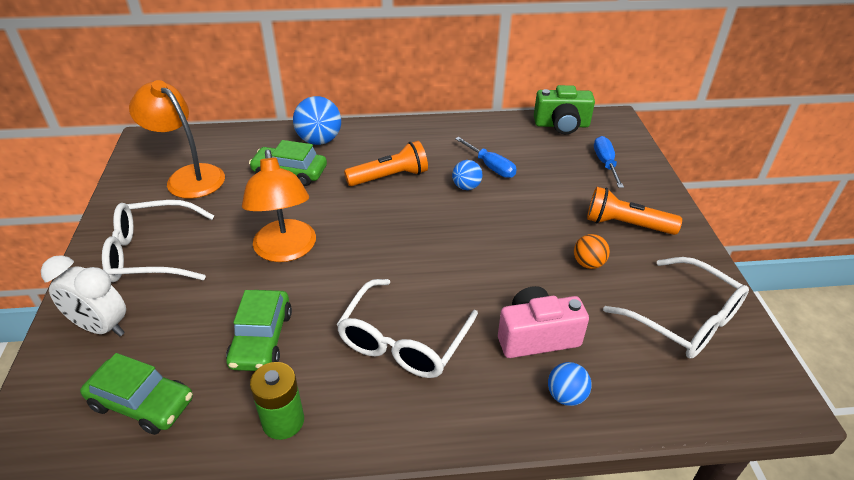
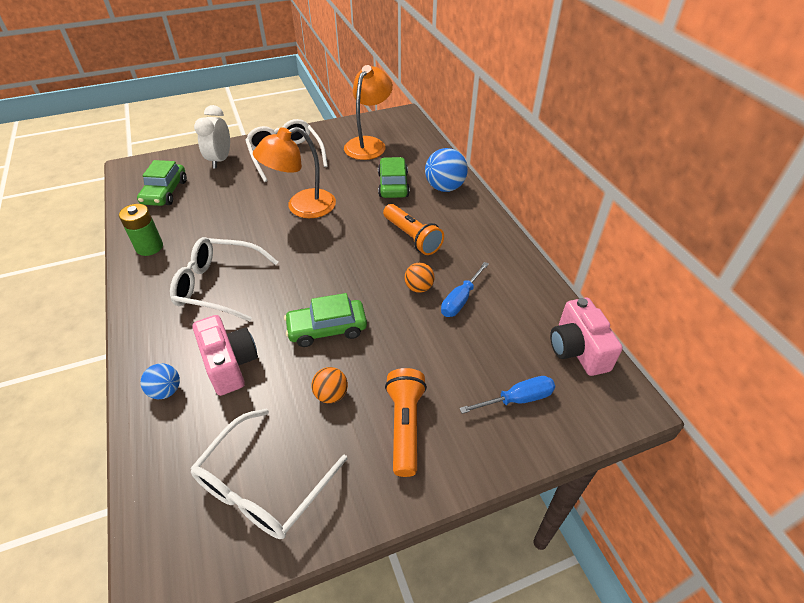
camera: 75 degrees right, 5 degrees up
green car [226,290,292,371] -> green car moved to [284,293,367,347]
blue ball [452,160,483,190] -> orange ball [404,263,435,293]
green camera [534,85,595,134] -> pink camera [550,298,623,376]

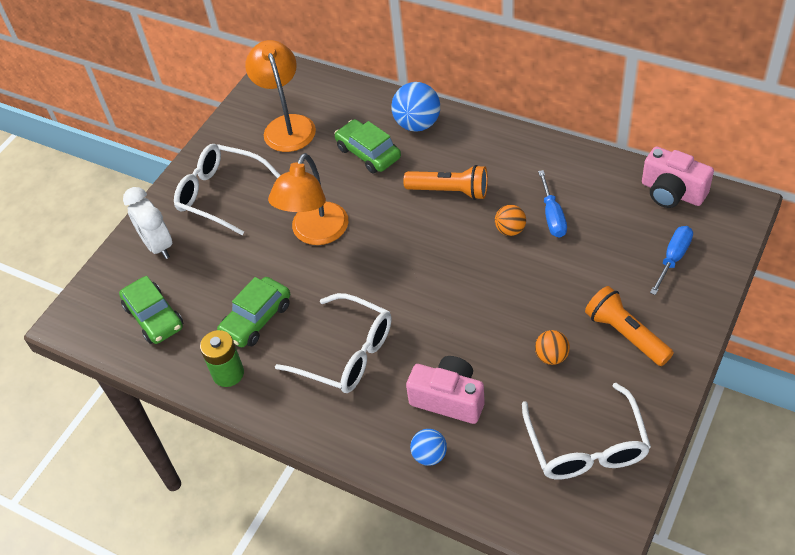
camera: 35 degrees left, 5 degrees up
white glasses [170,237,278,322] -> white glasses turned 120 degrees counterclockwise [275,293,392,393]
green car [284,293,367,347] -> green car moved to [217,277,290,347]

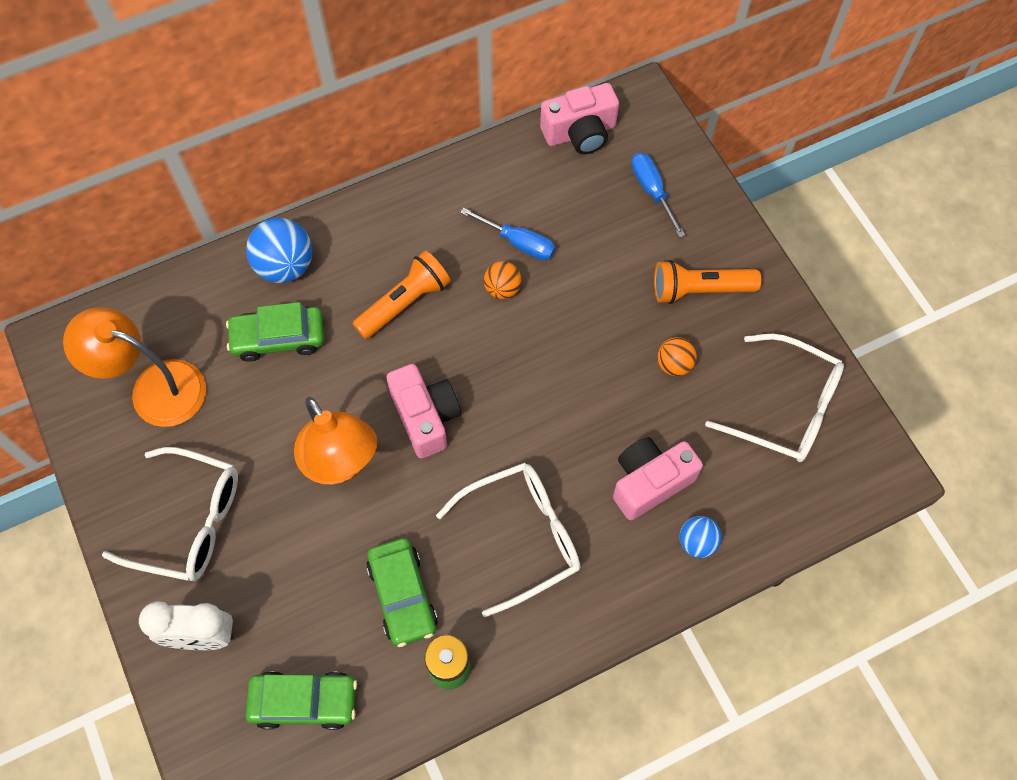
camera: 60 degrees left, 15 degrees up
white glasses [174,144,281,235] -> white glasses turned 135 degrees counterclockwise [102,447,238,581]
none -> pink camera [386,364,461,458]

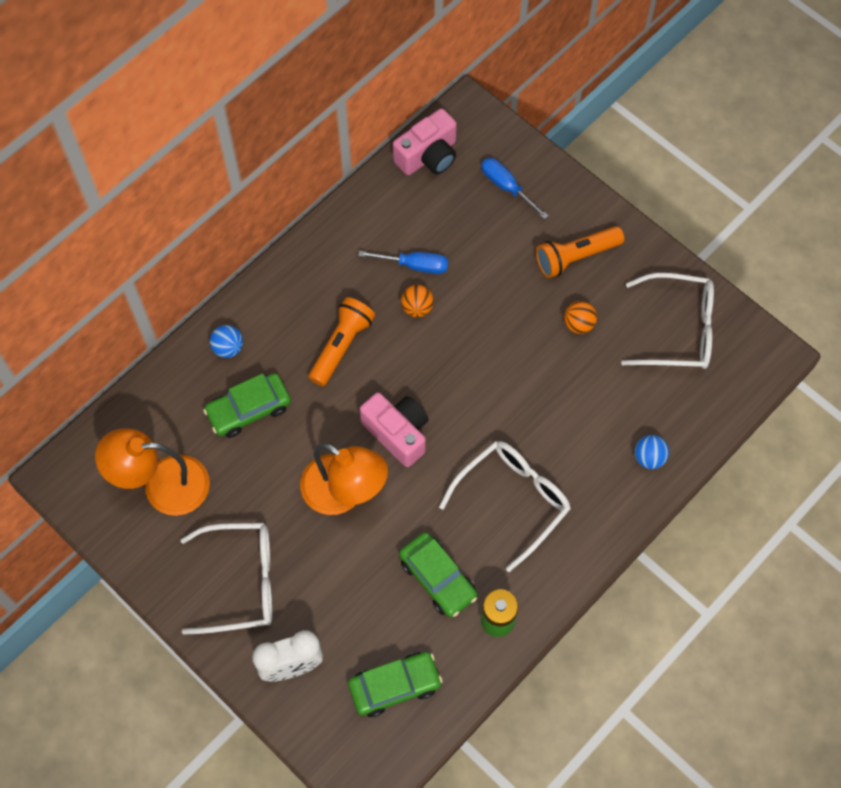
camera: 20 degrees left, 0 degrees up
blue ball [246,218,312,283] -> blue ball [210,325,243,358], size x0.58
pink camera [613,437,703,520] -> none

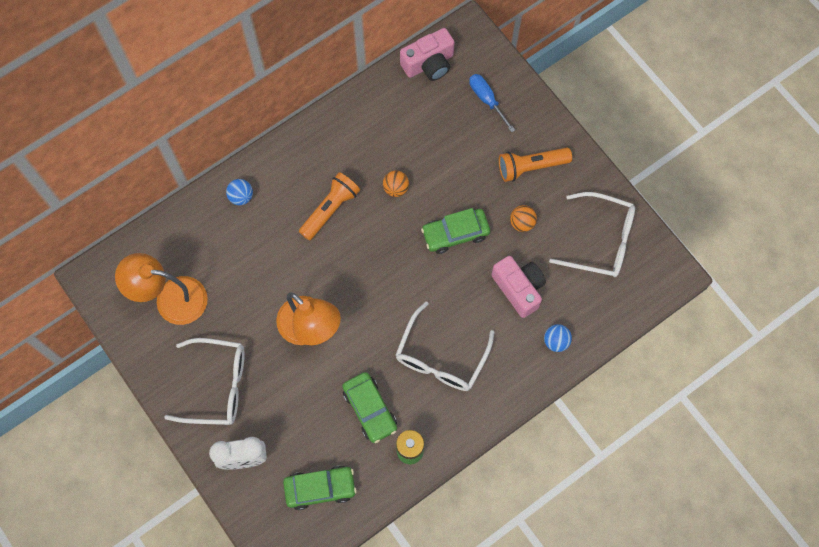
camera: 10 degrees right, 5 degrees up
green car [203,373,291,438] -> green car moved to [421,208,490,254]
blue screwdriver [358,251,448,274] -> none
pink camera [360,393,429,467] -> pink camera moved to [491,256,546,318]
white glasses [439,441,571,572] -> white glasses turned 150 degrees clockwise [395,301,495,391]

